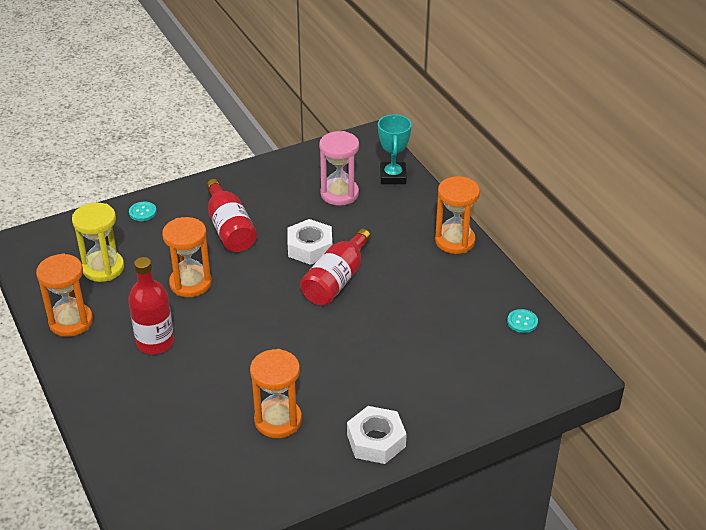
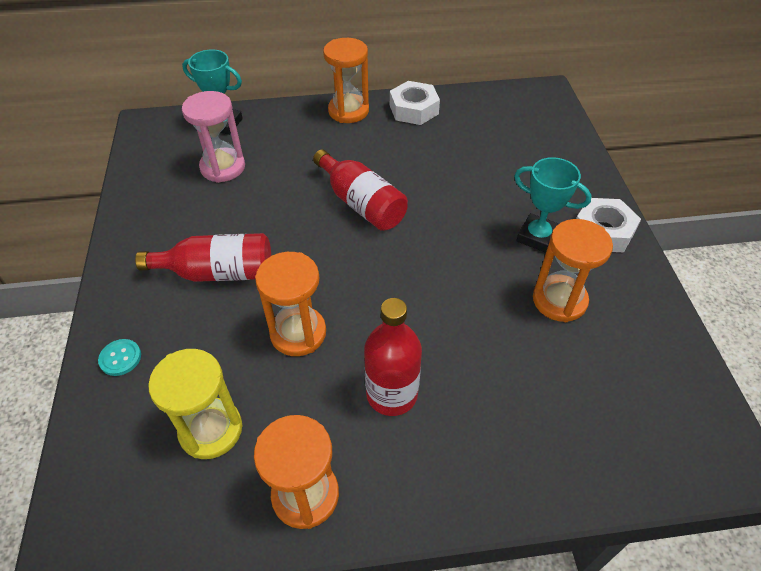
camera: 70 degrees left, 10 degrees up
white nut [288,219,332,265] -> white nut moved to [390,81,440,125]
turquoise button [507,309,538,333] -> none
none -> turquoise trophy [514,157,592,253]

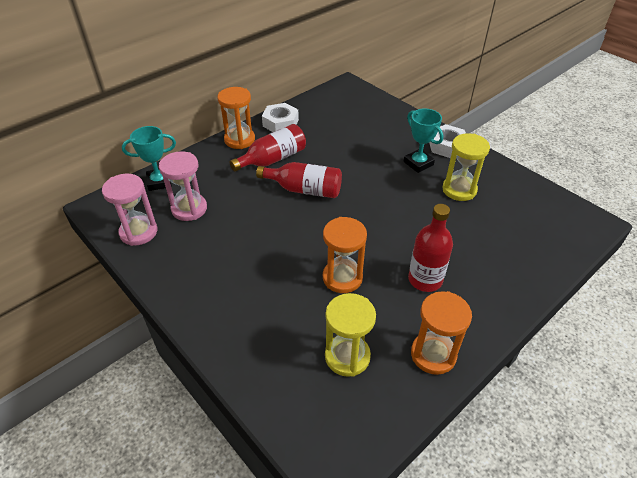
camera: 35 degrees left, 5 degrees down
turquoise button [98,339,141,376] -> none
red bottle [135,233,271,282] -> red bottle moved to [229,124,306,172]
turquoise trophy [514,157,592,253] -> turquoise trophy turned 60 degrees clockwise [404,109,443,173]
orange hourglass [533,219,613,322] -> yellow hourglass [442,133,490,201]
none -> pink hourglass [102,174,157,246]

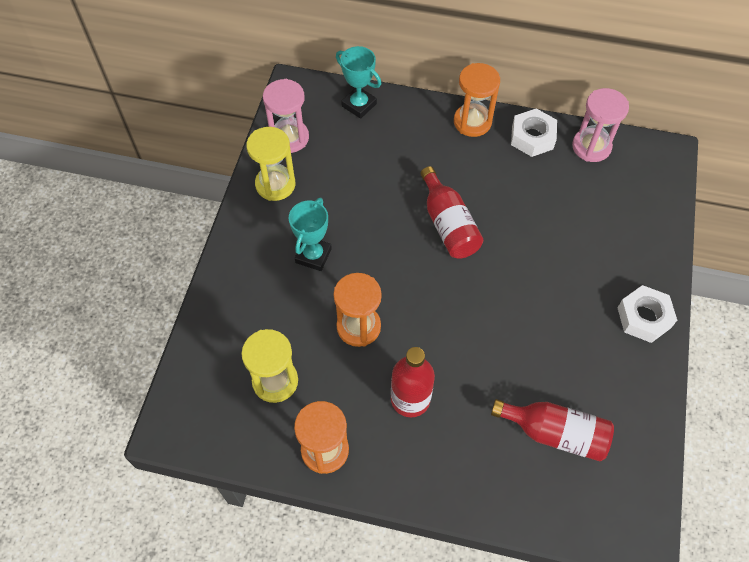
camera: 55 degrees right, 15 degrees up
pink hourglass [159,151,207,221] -> pink hourglass moved to [572,88,629,162]
red bottle [229,124,306,172] -> red bottle moved to [491,399,614,461]
turquoise trophy [404,109,443,173] -> turquoise trophy moved to [289,197,332,271]
yellow hourglass [442,133,490,201] -> yellow hourglass moved to [246,127,296,201]

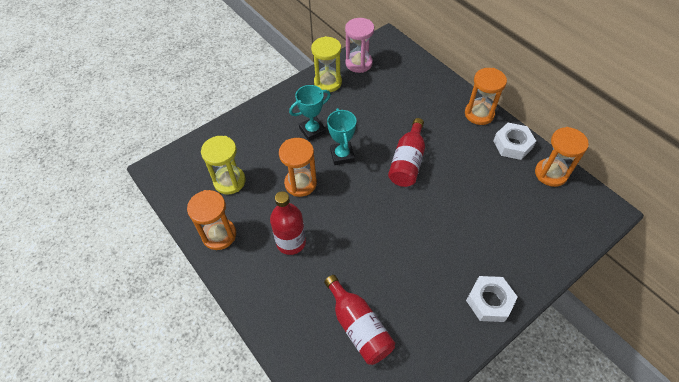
camera: 40 degrees right, 5 degrees down
turquoise trophy [336,46,381,119] -> turquoise trophy moved to [327,108,356,165]
pink hourglass [572,88,629,162] -> orange hourglass [535,127,589,187]

